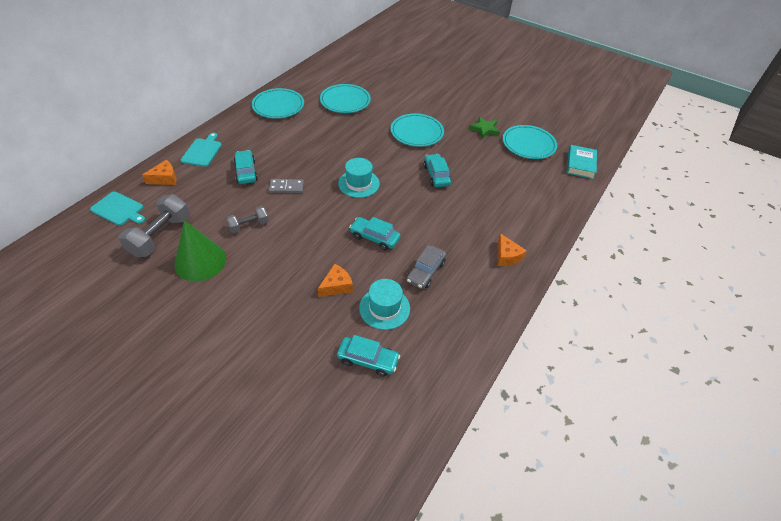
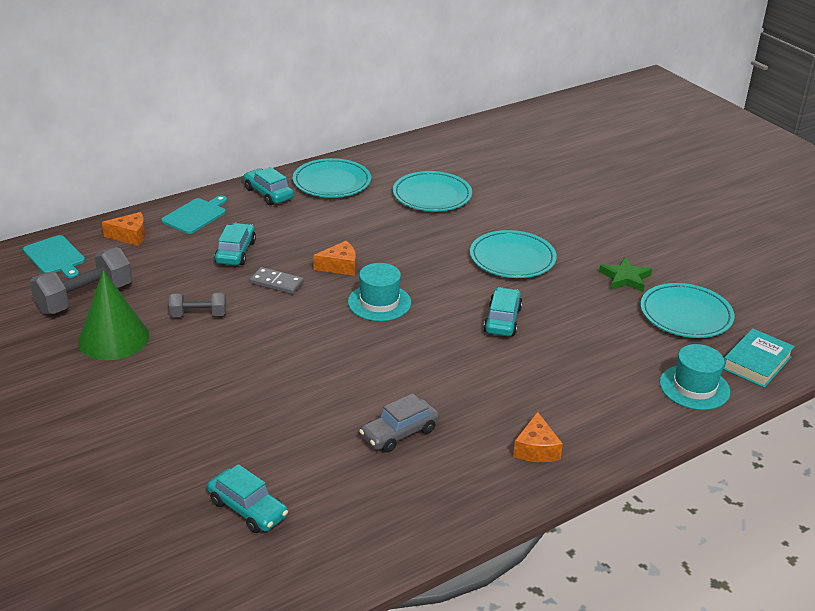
camera: 25 degrees right, 15 degrees down
orange cheese [318,264,353,297] -> orange cheese moved to [313,241,356,276]
turquoise car [349,217,401,250] -> turquoise car moved to [243,167,294,205]
turquoise hat [359,279,410,330] -> turquoise hat moved to [660,344,730,410]

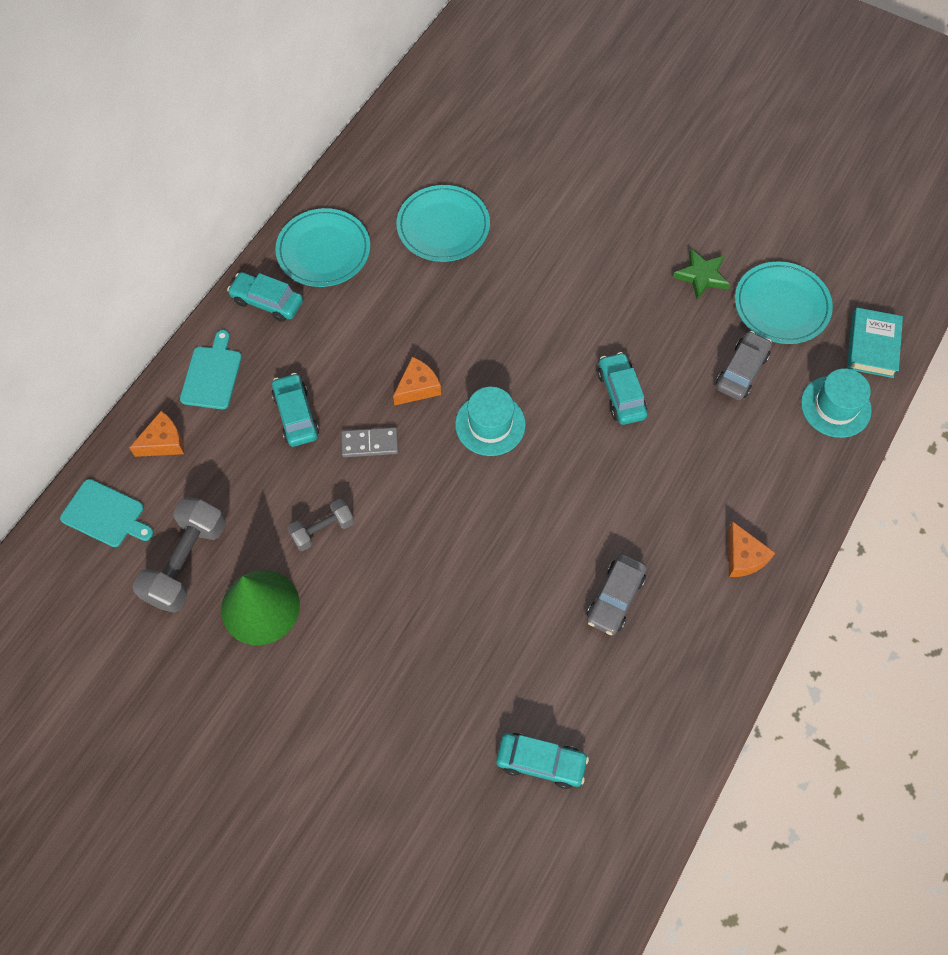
camera: 25 degrees left, 30 degrees up
turquoise plate [470,230,557,278] -> none
none -> grey car [716,331,772,400]

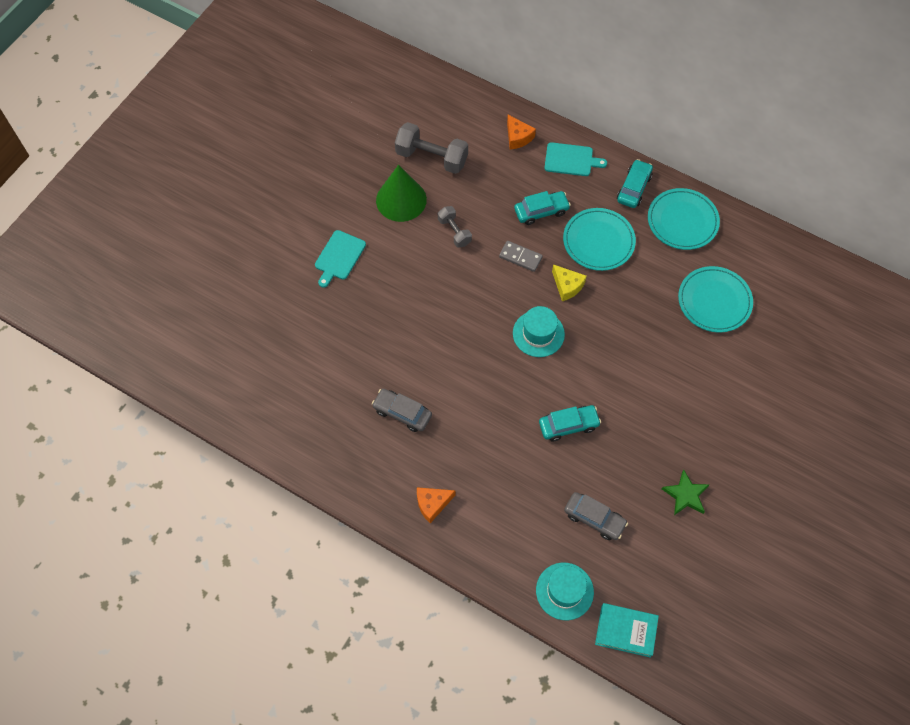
camera: 90 degrees right, 0 degrees up
turquoise cutting board [60,479,154,547] -> turquoise cutting board moved to [315,230,366,288]
grey domino [341,427,398,457] -> grey domino turned 60 degrees counterclockwise [499,241,543,272]
orange cheese [393,357,441,405] -> yellow cheese [552,264,587,301]
turquoise car [496,733,589,789] -> none
turquoise plate [735,261,833,344] -> turquoise plate moved to [563,208,636,271]

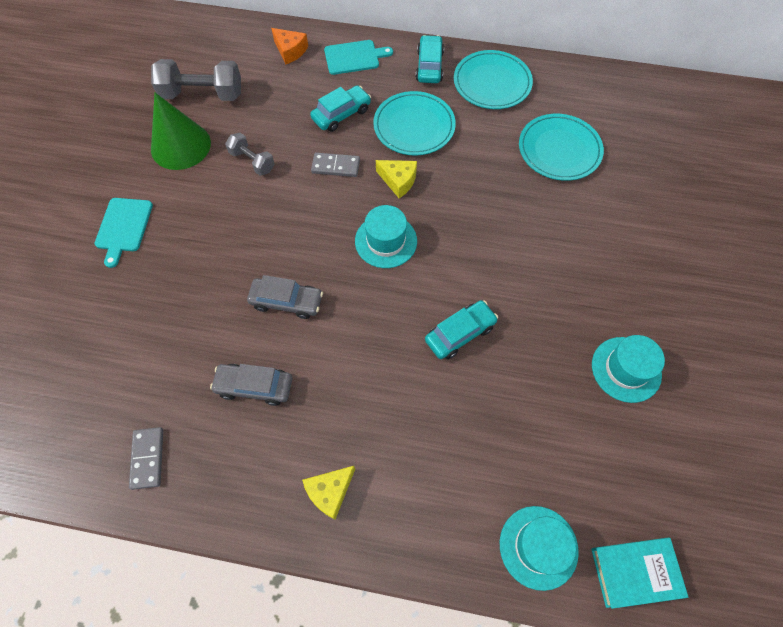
camera: 20 degrees left, 0 degrees up
orange cheese [417,487,456,523] -> yellow cheese [302,466,355,519]
grey car [564,492,628,540] -> grey car moved to [247,275,323,319]
green star [662,470,710,515] -> turquoise hat [592,335,665,403]
none -> grey domino [129,427,163,490]

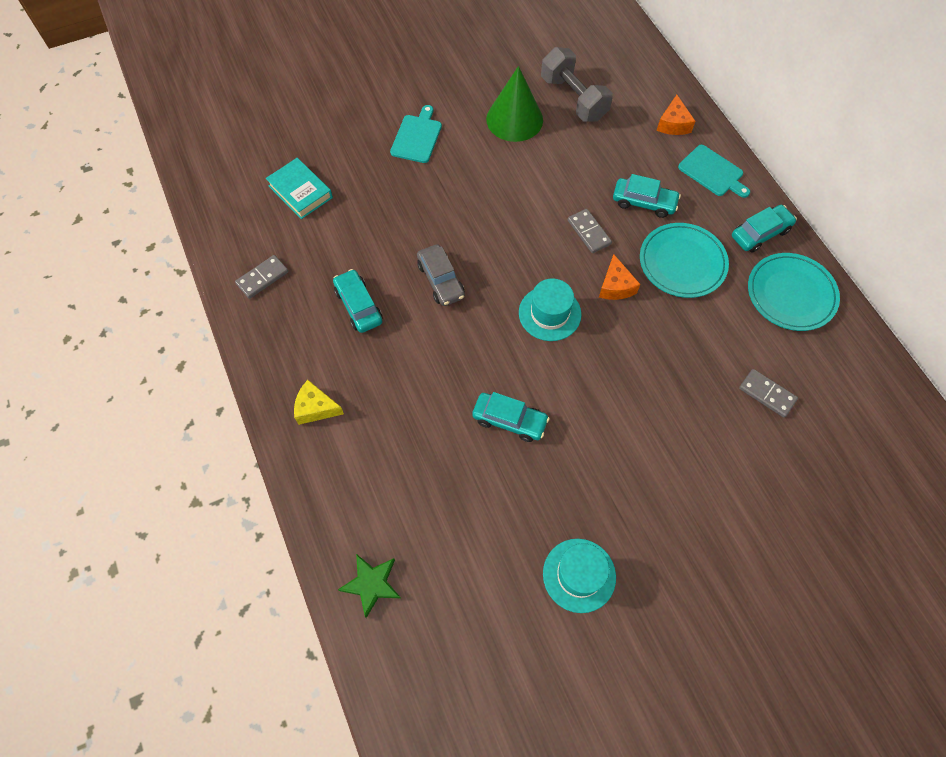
camera: 55 degrees right, 0 degrees up
turquoise cutting board [95,198,153,268] -> turquoise cutting board turned 135 degrees clockwise [390,105,442,163]
grey car [210,364,292,406] -> turquoise car [333,269,383,333]
grey dumbbell [225,133,275,176] -> none
yellow cheese [376,160,417,198] -> orange cheese [599,254,640,300]
turquoise hat [500,506,579,591] -> green star [338,554,401,618]
turquoise plate [519,114,604,181] -> grey domino [739,369,798,417]
turquoise book [591,537,688,609] -> turquoise book moved to [266,158,333,219]

